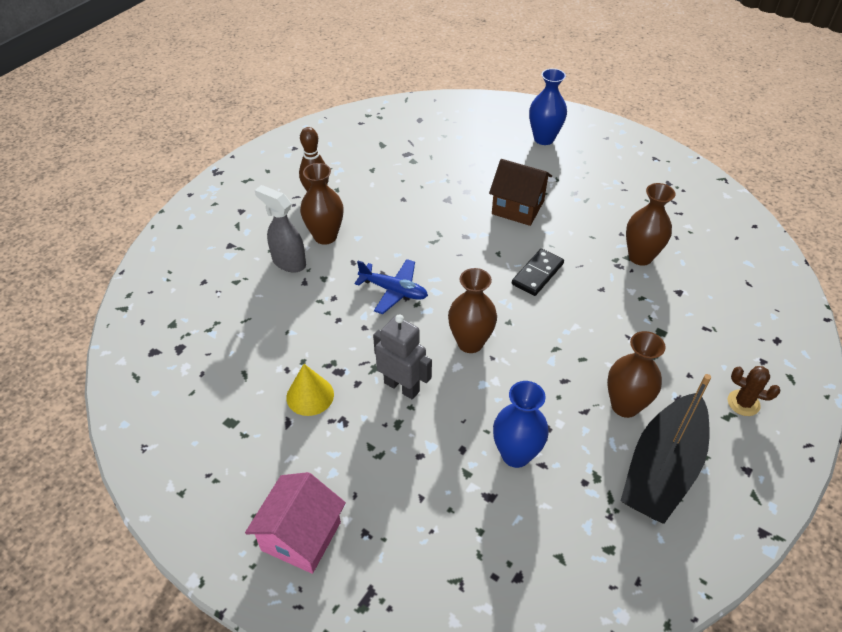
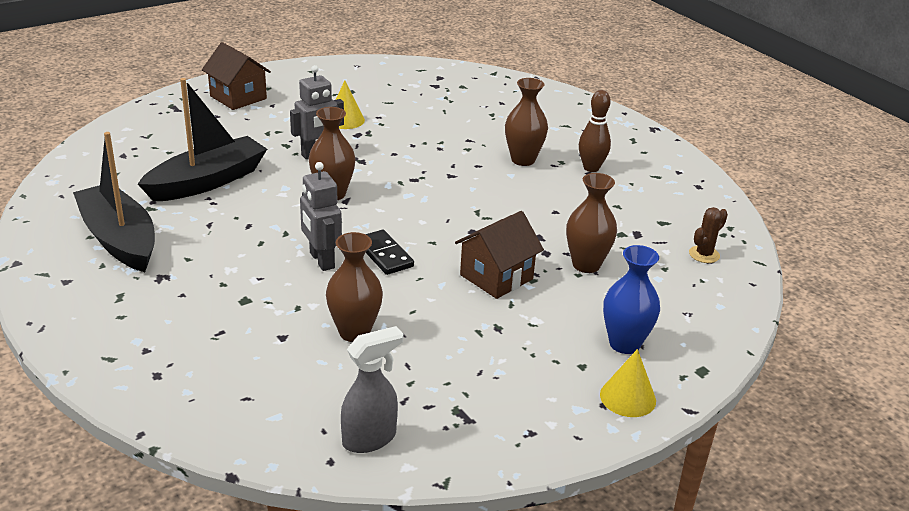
camera: 110 degrees right, 15 degrees down
pink house [245,472,346,574] -> brown house [202,42,271,110]
grey spray bottle [255,185,306,273] -> grey spray bottle moved to [341,326,403,453]
blue plane [354,259,428,314] -> none
blue vase [493,381,549,468] -> black boat [138,78,267,202]
brown vase [607,331,666,418] -> brown vase moved to [566,173,617,273]
brown cactus [728,366,780,416] -> brown cactus moved to [689,207,728,263]
none -> grey robot [300,162,342,271]
none -> yellow cone [600,349,656,417]

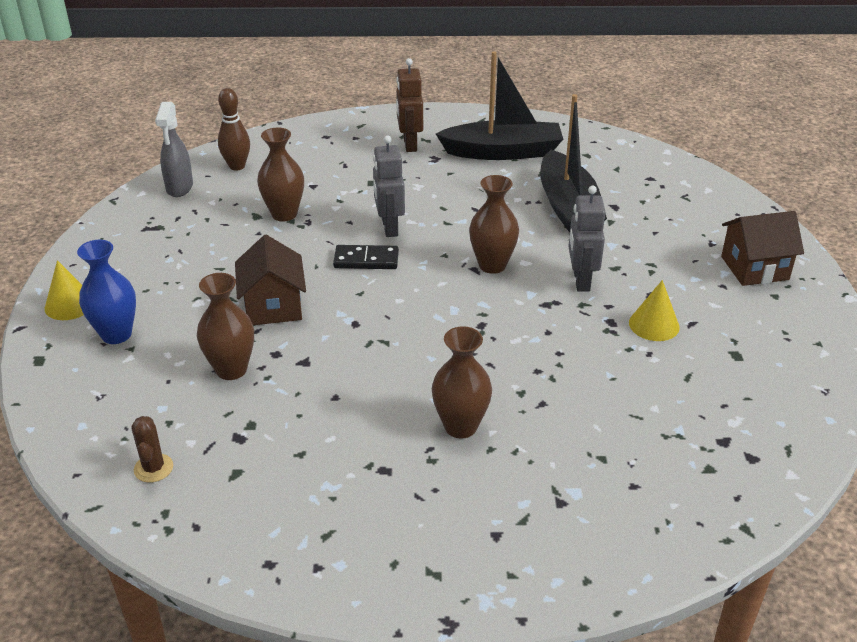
camera: 125 degrees right, 5 degrees up
grey robot [300,162,342,271] -> grey robot turned 105 degrees counterclockwise [373,136,405,237]
brown bowling pin [579,90,611,172] -> brown bowling pin moved to [218,88,250,171]
none -> brown robot [396,58,423,152]

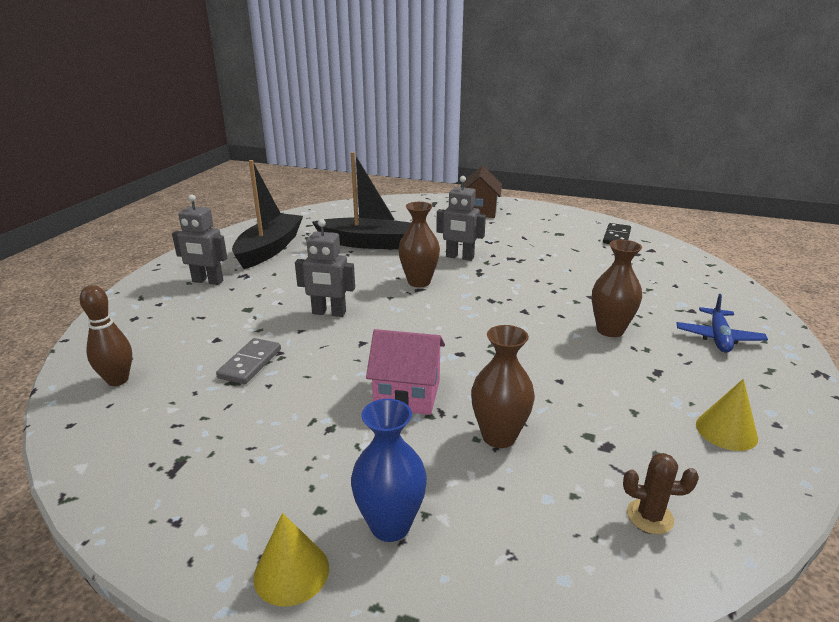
camera: 70 degrees left, 10 degrees down
grey spray bottle [155,102,193,197] -> none
brown house [235,235,306,325] -> pink house [366,329,445,415]
brown vase [257,128,304,222] -> grey domino [216,338,281,384]
black domino [333,245,399,269] -> black domino moved to [603,223,631,244]
brown robot [396,58,423,152] -> grey robot [172,194,227,285]
yellow cone [629,280,680,341] -> yellow cone moved to [696,379,758,451]
none -> blue plane [676,294,768,353]

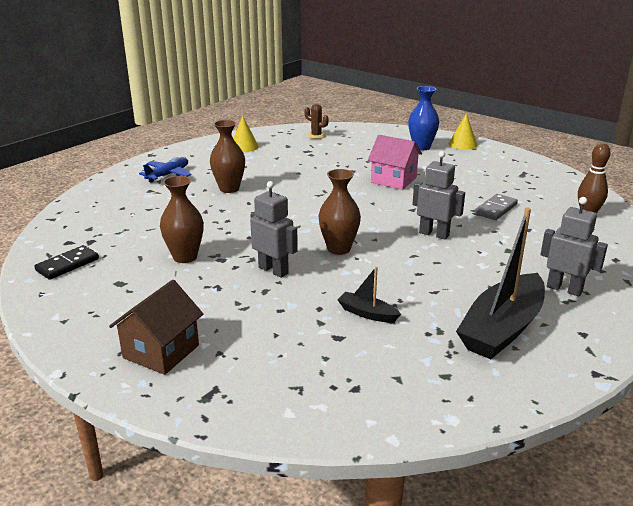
camera: 160 degrees left, 0 degrees up
black boat [312,152,411,249] -> black boat [338,266,401,323], size x0.46
brown vase [471,325,535,448] -> brown vase moved to [160,176,204,263]

